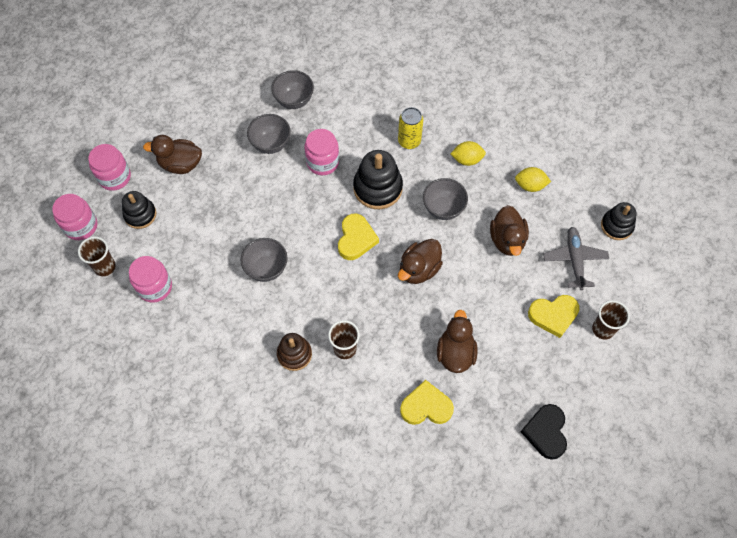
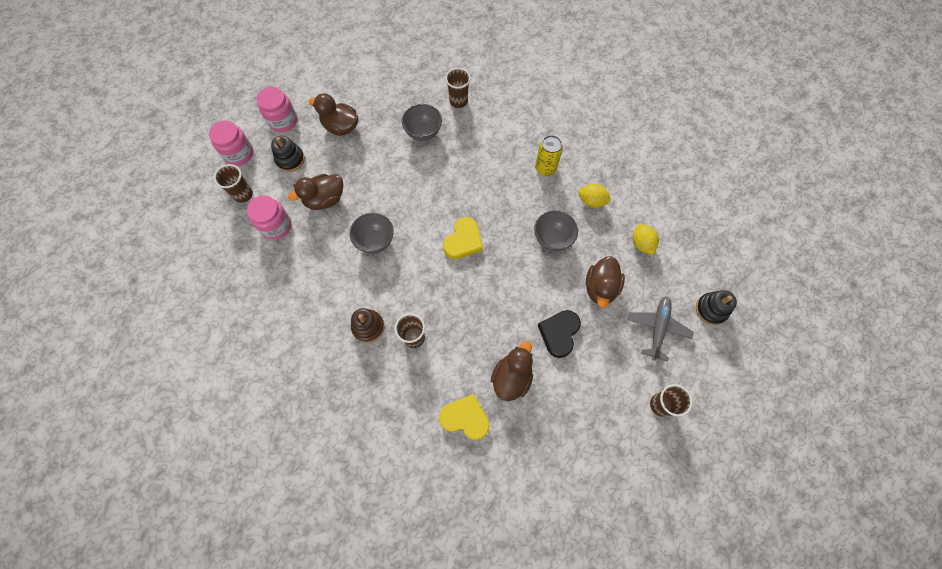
camera: 20 degrees right, 5 degrees up
grey bowl [271,70,314,109] -> brown cup [445,68,471,108]
pink jar [304,129,339,175] -> none
black stacking toy [353,150,403,209] -> none
brown duck [398,239,443,284] -> brown duck moved to [288,174,343,210]
yellow lemon [515,167,551,192] -> yellow lemon turned 45 degrees clockwise [633,224,659,255]
black heart [521,404,567,460] -> black heart moved to [538,310,581,358]
yellow heart [528,295,579,338] -> none

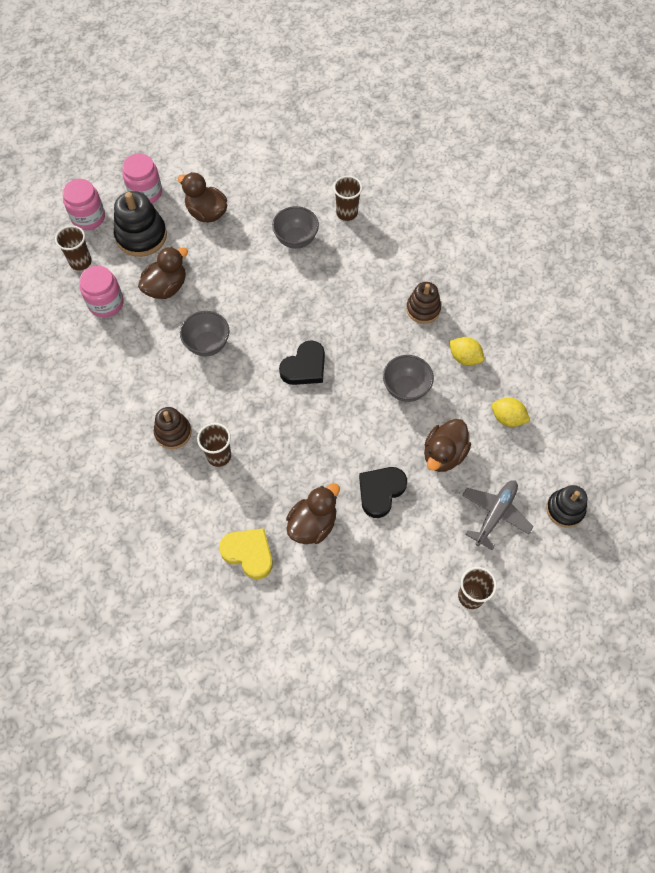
camera: 15 degrees right, 5 degrees down
black stacking toy [271,136,305,172] -> black stacking toy [114,191,167,257], size x1.55
brown duck [288,174,343,210] -> brown duck turned 150 degrees clockwise [138,247,188,299]
yellow heart [443,217,483,259] -> black heart [279,340,325,385]
yellow can [535,135,563,176] -> brown stacking toy [406,282,441,324]
yellow lemon [633,224,659,255] -> yellow lemon turned 60 degrees counterclockwise [492,398,530,427]

